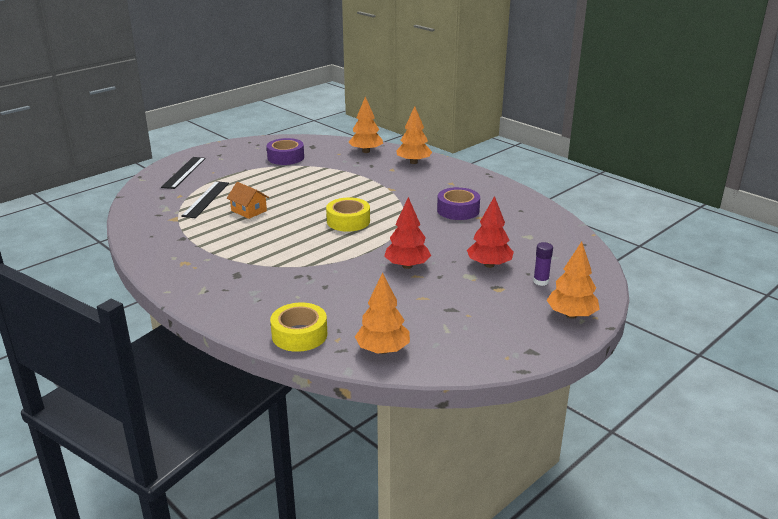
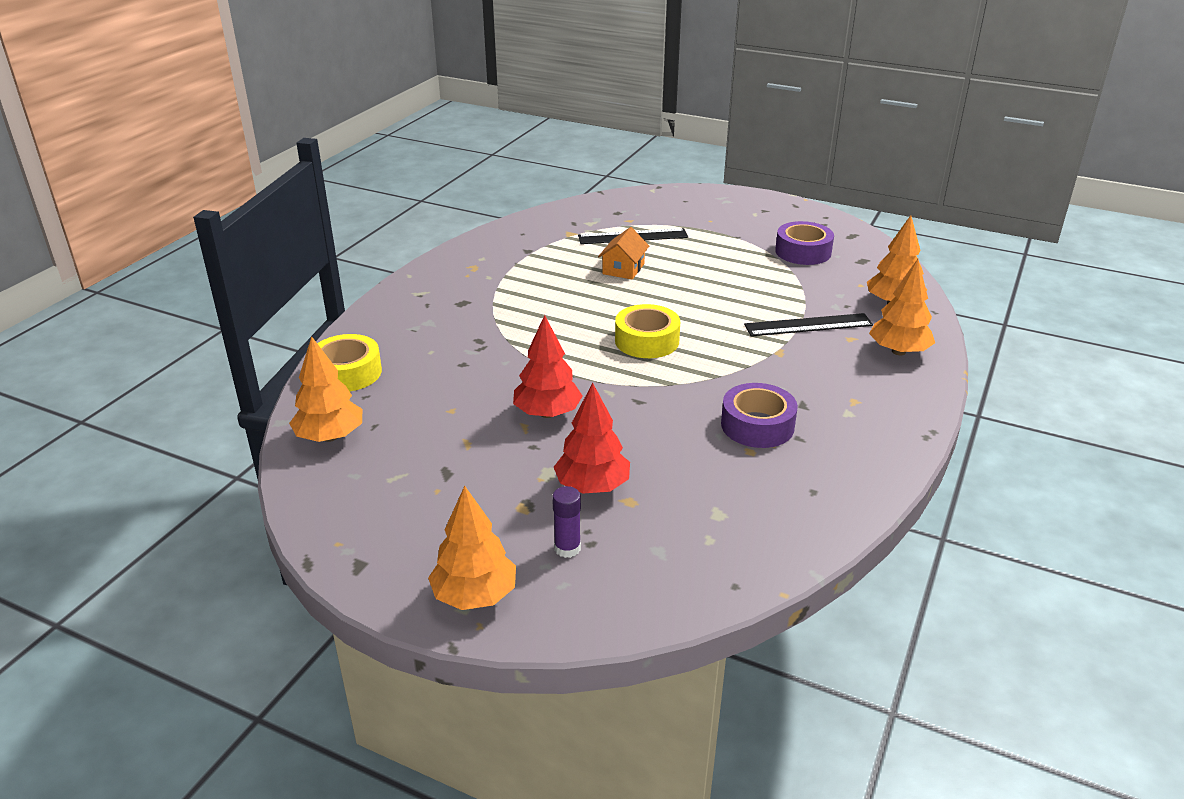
camera: 70 degrees right, 5 degrees up
black ruler [161,157,206,189] -> black ruler moved to [744,313,873,336]

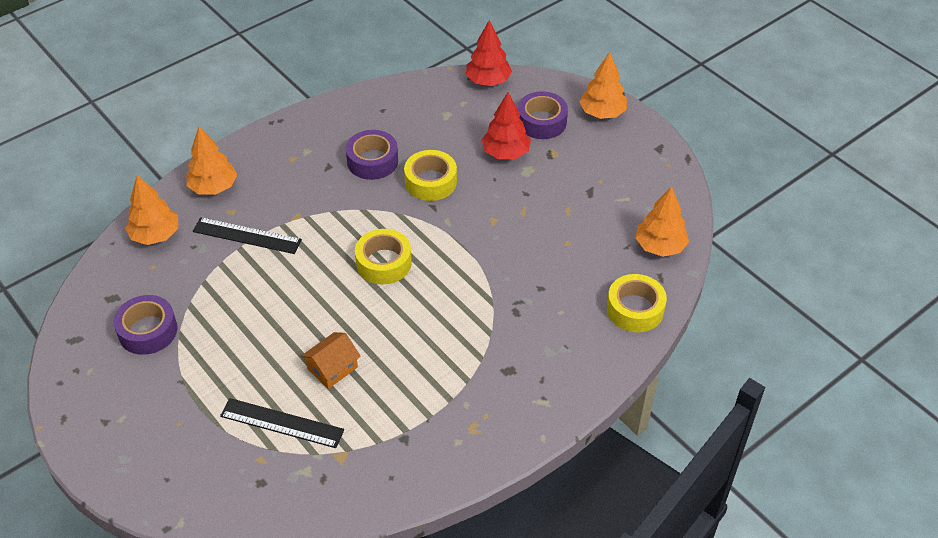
camera: 155 degrees left, 15 degrees up
red tree [513,315,583,418] -> red tree moved to [466,20,512,86]
purple glue stick [552,486,581,558] -> purple tape [518,91,568,139]
none -> yellow tape [404,150,457,201]

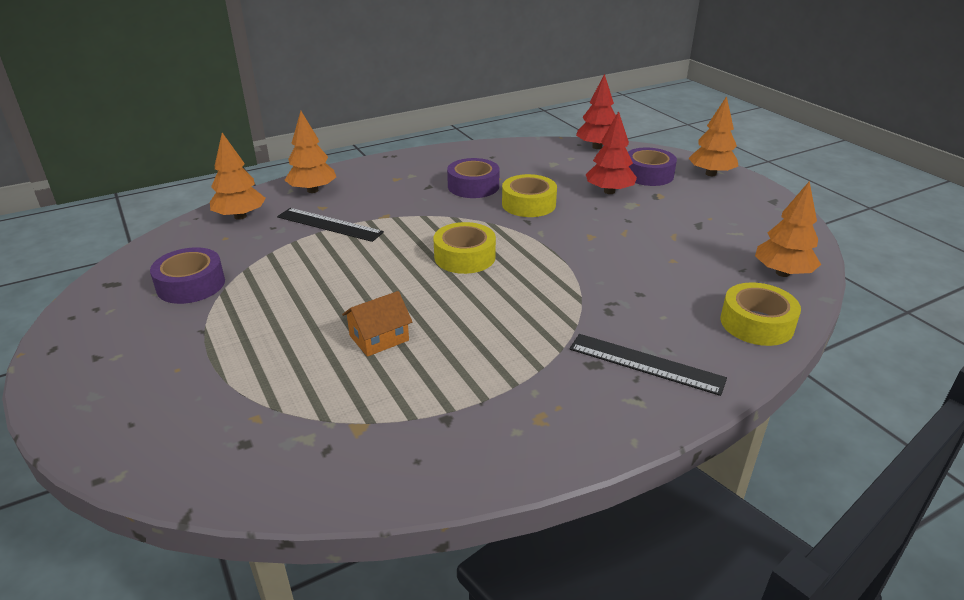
camera: 10 degrees right, 15 degrees down
black ruler [220,398,344,448] -> black ruler moved to [570,334,727,396]

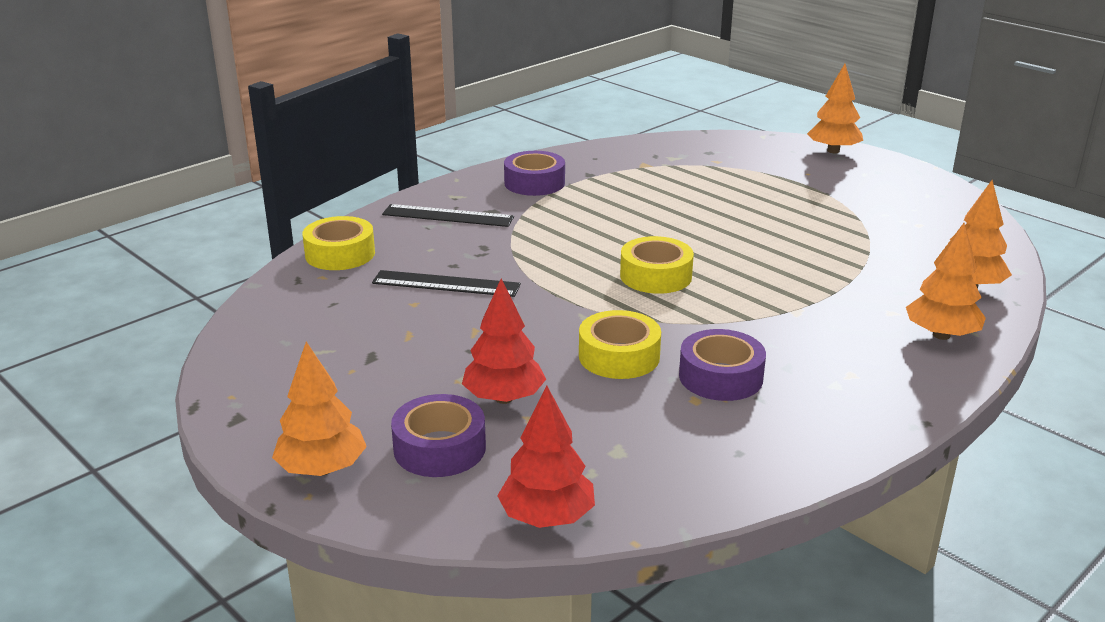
camera: 165 degrees right, 5 degrees down
purple tape [150,247,225,304] -> purple tape moved to [504,151,565,196]
black ruler [277,208,384,242] -> black ruler moved to [372,270,521,297]
orange house [342,291,412,357] -> none
orange tree [755,181,821,277] -> orange tree moved to [807,64,863,153]

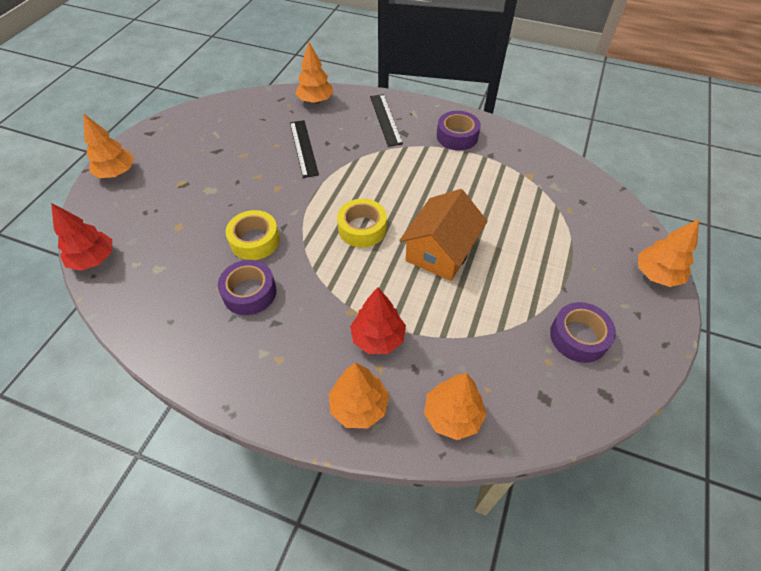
camera: 65 degrees right, 25 degrees up
yellow tape [302,216,375,270] -> orange tree [295,41,334,104]
purple tape [391,394,486,477] -> purple tape moved to [550,302,616,363]
red tree [462,278,546,404] -> red tree moved to [350,287,406,354]
none -> orange house [399,189,487,281]

